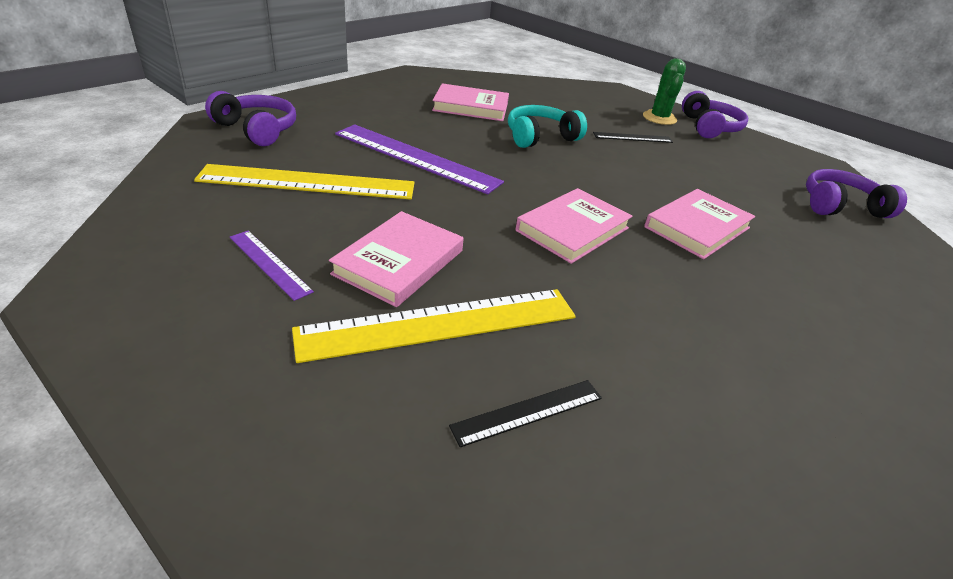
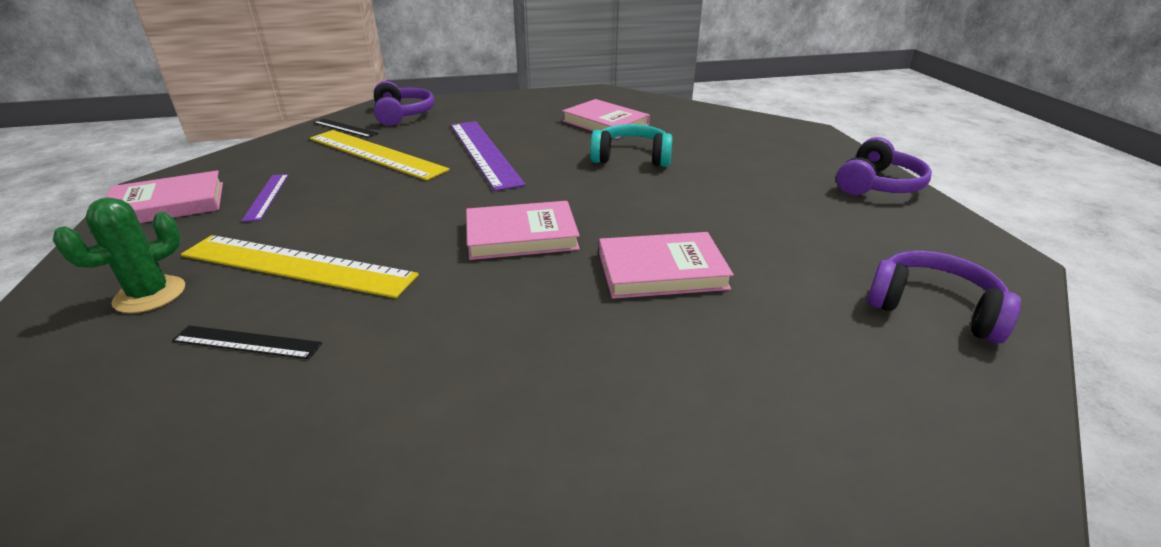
camera: 40 degrees right, 5 degrees down
pink book [329,211,463,307] -> pink book moved to [105,170,223,223]
black ruler [593,132,673,143] -> black ruler moved to [313,119,379,138]
green cactus [643,58,686,125] -> green cactus moved to [53,197,185,313]

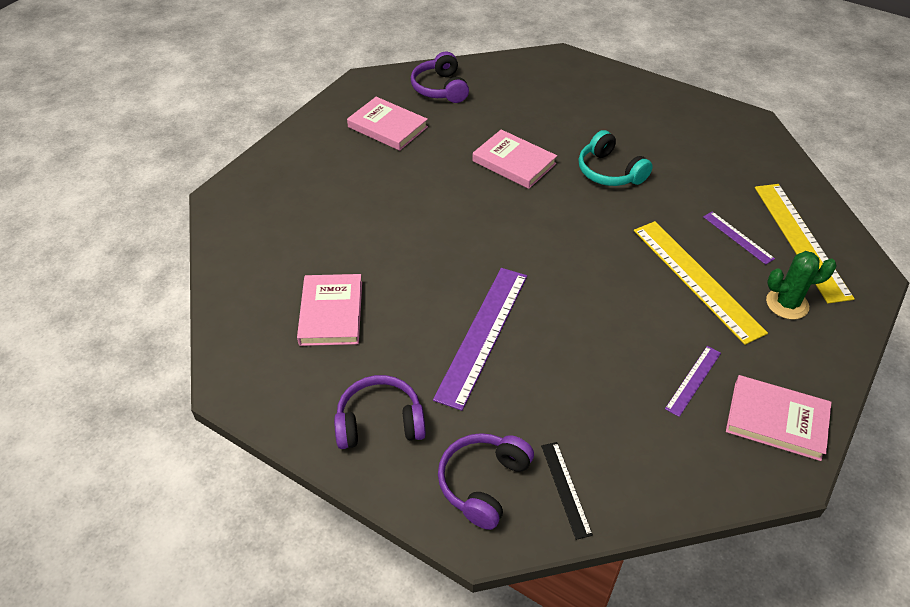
camera: 135 degrees left, 15 degrees up
black ruler [172,326,322,359] -> purple ruler [703,212,775,265]
yellow ruler [310,130,450,181] -> yellow ruler moved to [755,184,855,303]
pink book [466,201,580,260] -> pink book moved to [347,97,428,151]
turquoise headphones [590,124,673,167] -> turquoise headphones moved to [578,130,653,186]
purple headphones [837,137,932,195] -> purple headphones moved to [334,375,426,449]

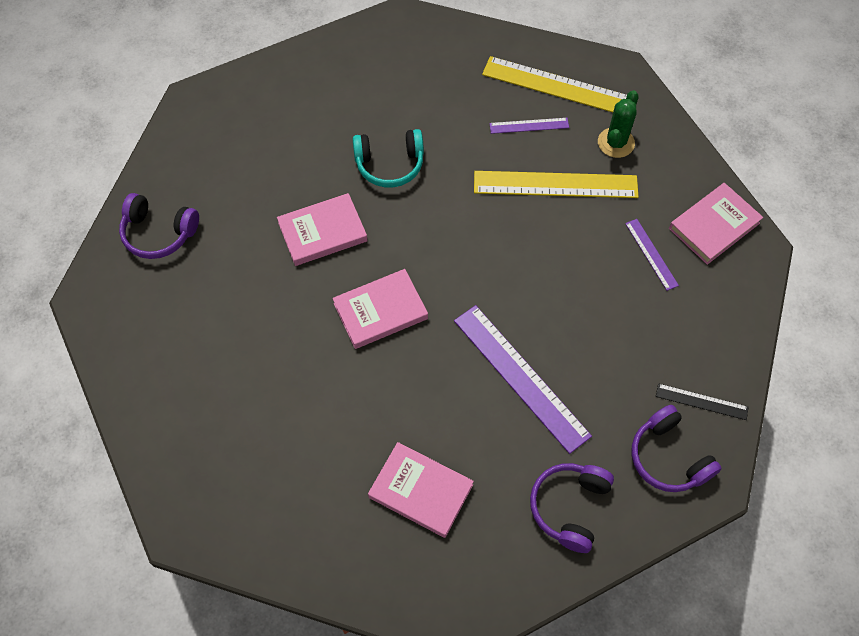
camera: 60 degrees left, 15 degrees up
pink book [347,97,428,151] -> pink book moved to [333,269,428,349]

